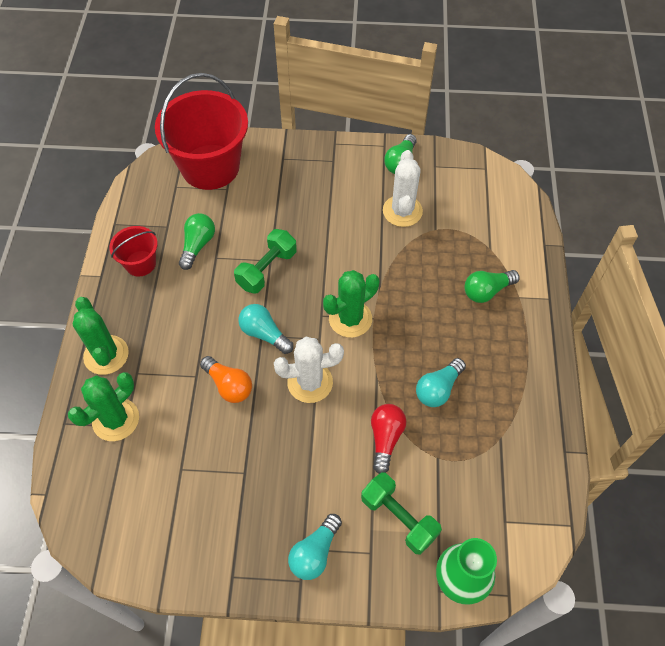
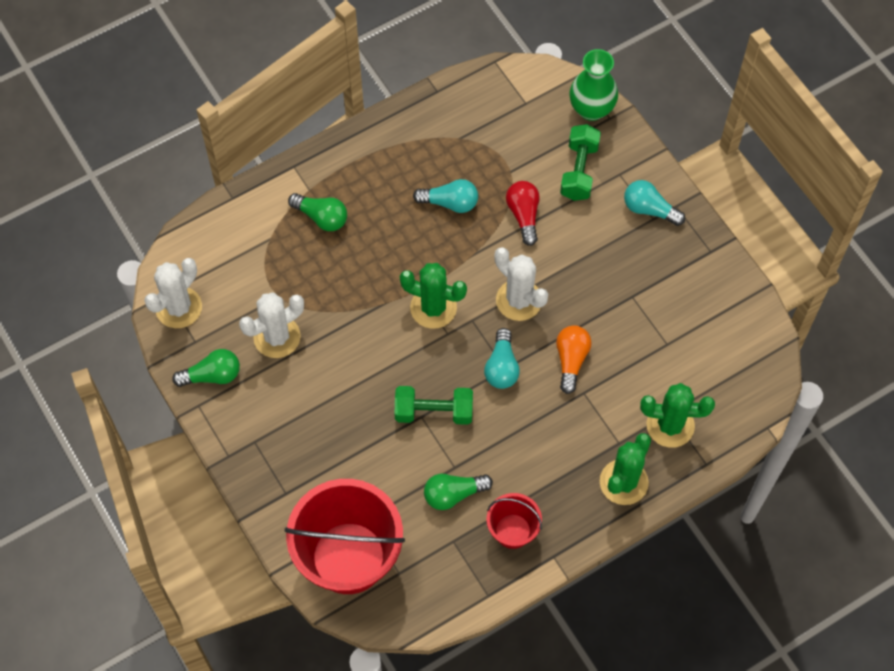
camera: 125 degrees left, 5 degrees up
turquoise light bulb [288,514,342,580] -> turquoise light bulb turned 150 degrees counterclockwise [624,180,685,226]
red light bulb [371,404,406,474] -> red light bulb turned 105 degrees clockwise [506,181,540,246]
none -> white cactus [144,258,202,328]

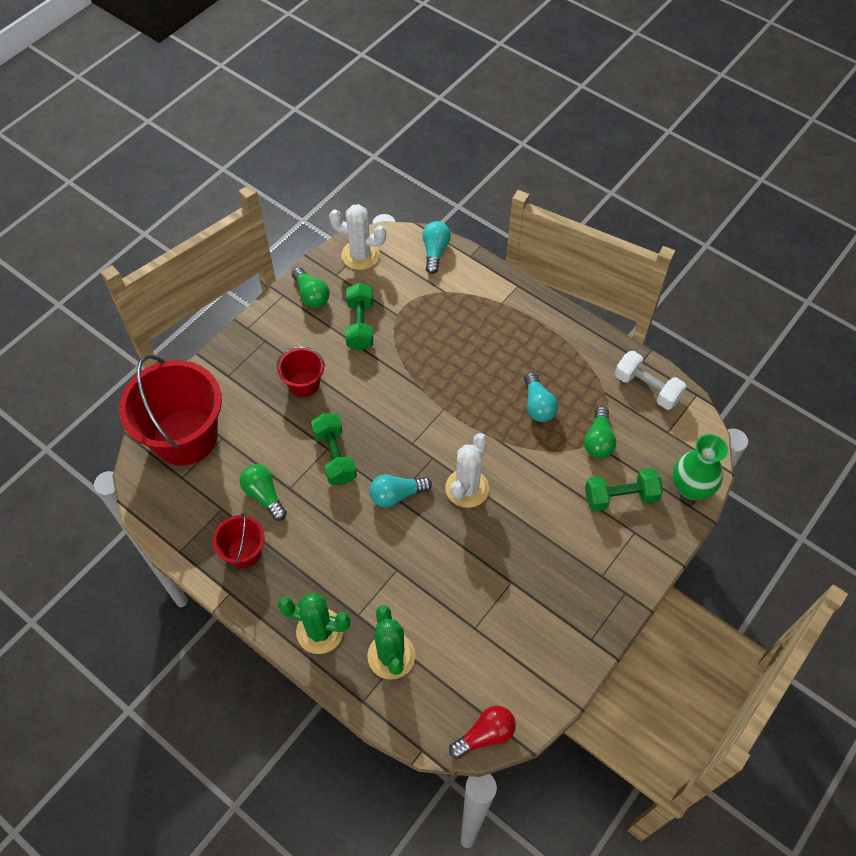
camera: 70 degrees right, 5 degrees down
white cactus [239,292,304,358] -> green dumbbell [345,283,374,350]
green light bulb [288,193,347,231] -> green light bulb moved to [584,406,616,458]
green cactus [400,263,467,329] -> none
red light bulb [506,181,540,246] -> red light bulb moved to [449,705,516,759]
orange light bulb [556,325,592,394] -> none
turquoise light bulb [624,180,685,226] -> turquoise light bulb moved to [422,221,451,274]
none -> red bucket [277,346,325,397]
none -> white dumbbell [615,351,686,410]

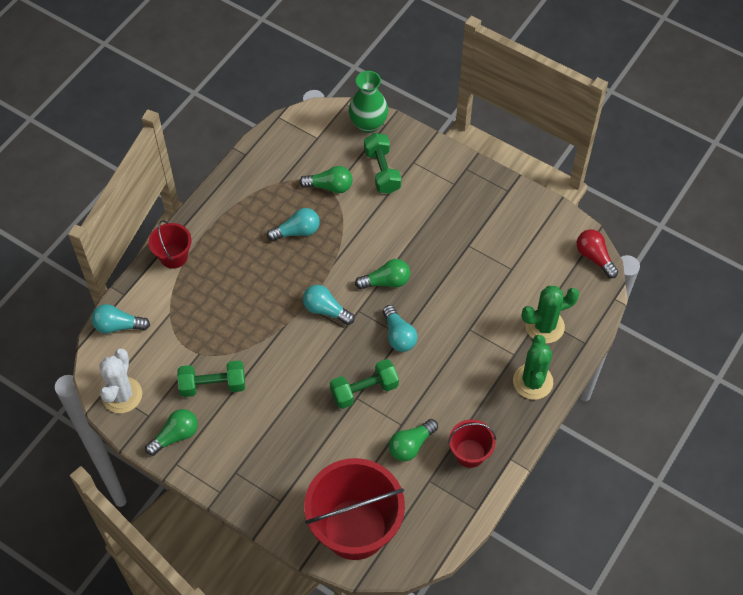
camera: 95 degrees left, 0 degrees up
red bucket [277,346,325,397] -> red bucket moved to [149,220,192,269]
white cactus [445,433,489,508] -> green light bulb [355,259,410,289]
white dumbbell [615,351,686,410] -> none
none -> turquoise light bulb [303,285,355,325]

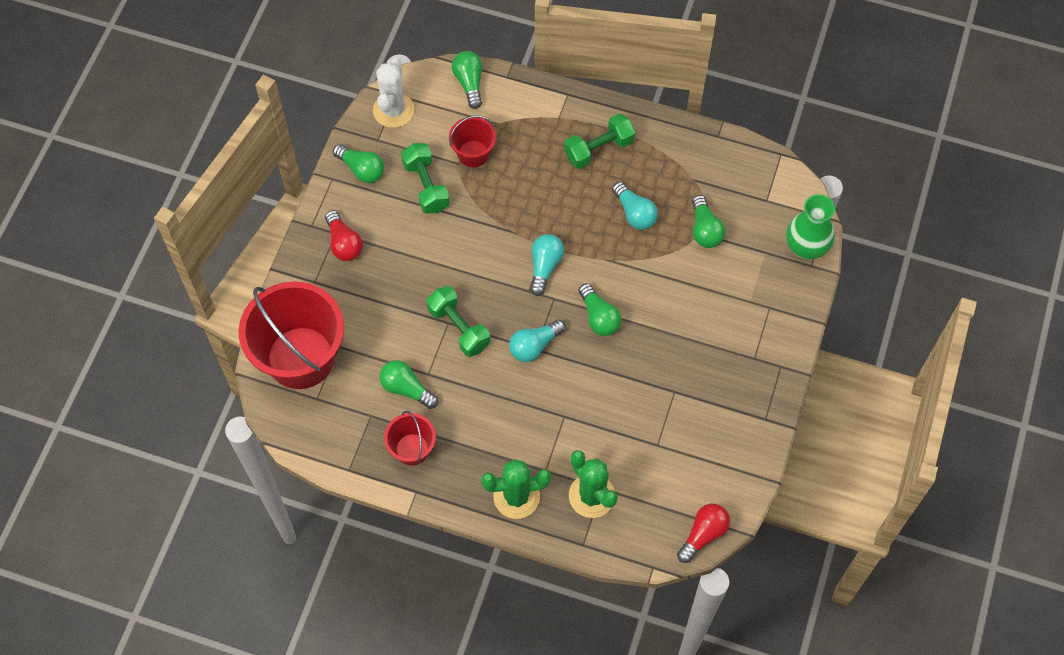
camera: 75 degrees right, 5 degrees up
turquoise light bulb [91,304,150,334] -> green light bulb [452,51,482,109]
white cactus [99,348,142,413] -> white cactus turned 75 degrees counterclockwise [373,58,415,128]
red bucket [149,220,192,269] -> red bucket moved to [449,115,496,167]
green dumbbell [364,133,401,194] -> green dumbbell moved to [564,113,635,169]
none -> red light bulb [325,210,363,261]

